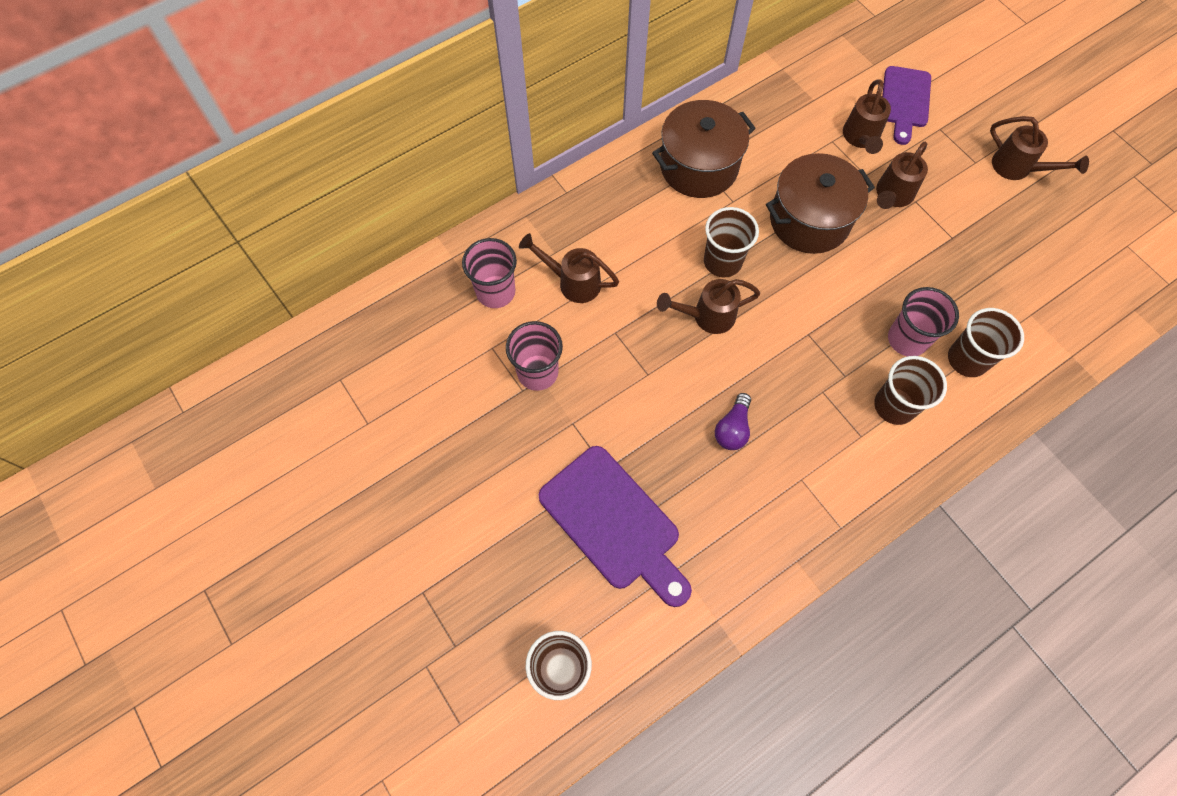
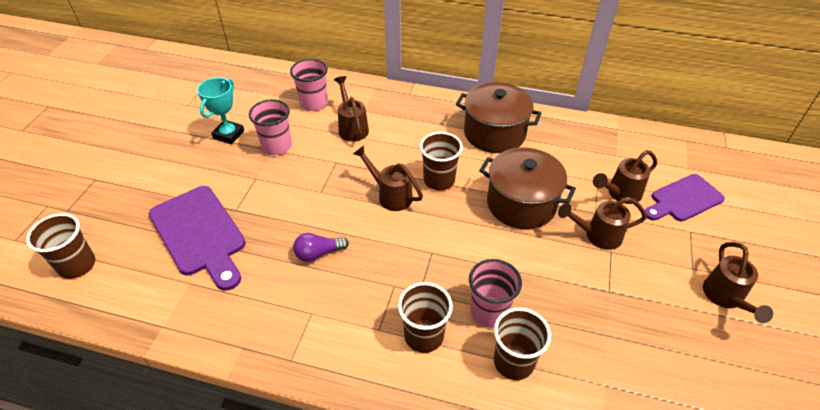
camera: 50 degrees right, 20 degrees down
purple cutting board [539,446,692,607] -> purple cutting board turned 45 degrees counterclockwise [149,186,246,291]
none -> turquoise trophy [197,78,244,144]

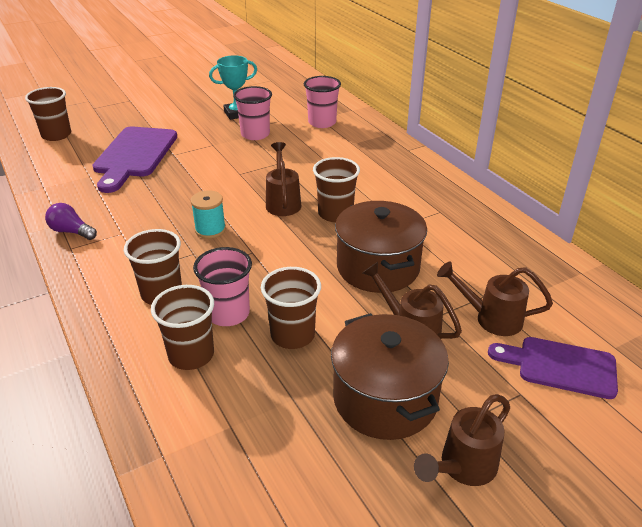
camera: 45 degrees right, 10 degrees down
purple light bulb [293,233,349,262] -> purple light bulb moved to [45,203,97,240]
brown watering can [334,76,369,142] -> none
brown pot [456,82,542,153] -> brown pot moved to [331,313,449,440]
none -> turquoise spool [191,190,226,239]
none -> brown cup [261,267,321,349]

